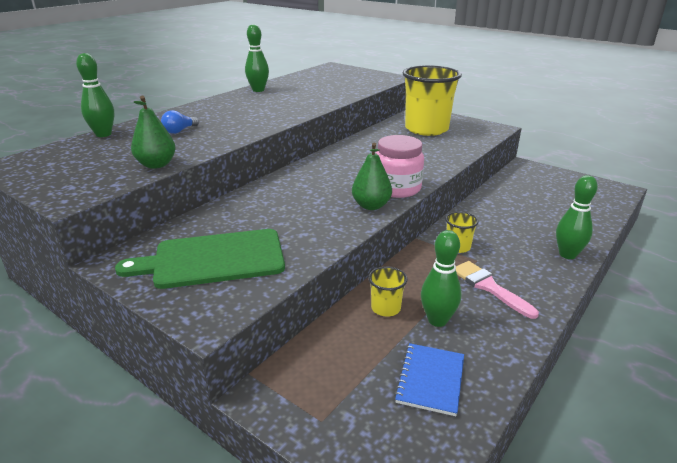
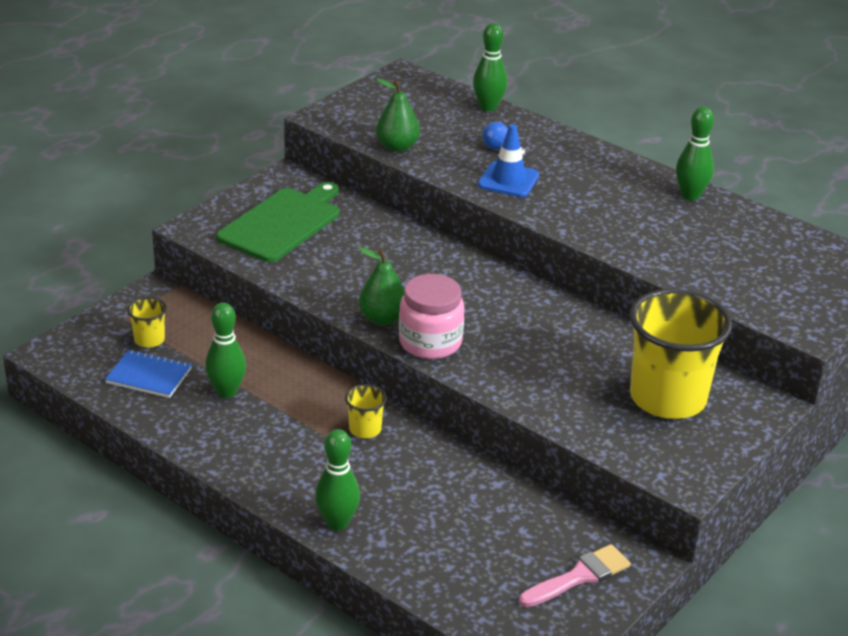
camera: 90 degrees right, 5 degrees up
green cutting board [115,229,285,289] -> green cutting board turned 45 degrees clockwise [216,182,339,262]
yellow cup [368,266,407,317] -> yellow cup moved to [127,297,167,348]
pink brush [456,261,539,319] -> pink brush moved to [519,544,631,607]
none -> blue traffic cone [478,124,539,197]

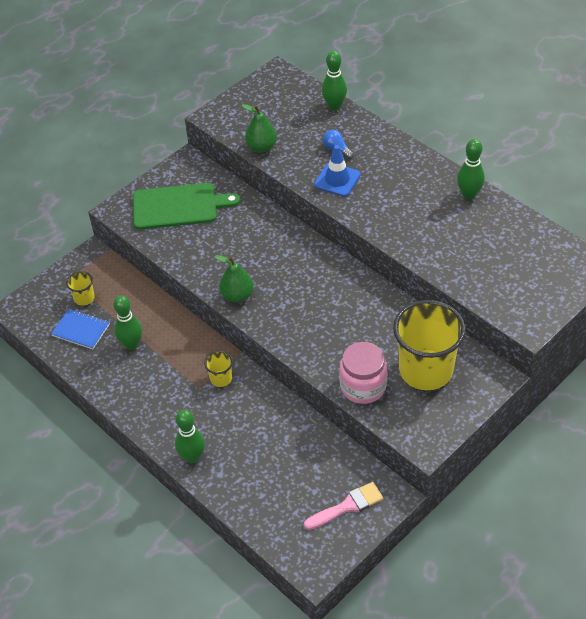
camera: 10 degrees right, 15 degrees up
green cutting board [216,182,339,262] -> green cutting board turned 45 degrees clockwise [133,183,240,230]
pink jar [399,274,464,359] -> pink jar moved to [339,342,387,404]

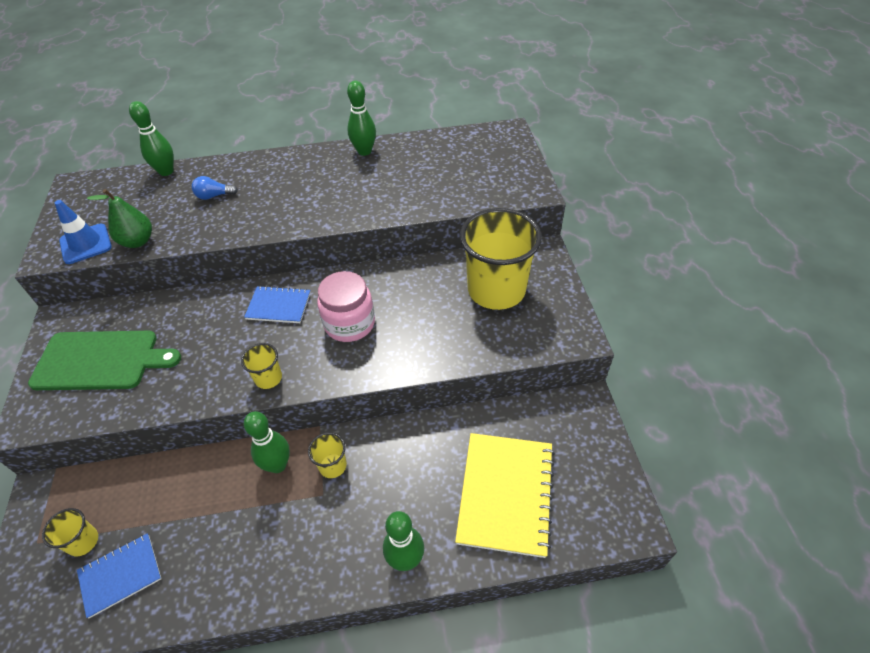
camera: 55 degrees left, 0 degrees up
green bowling pin [113,295,142,350] -> green bowling pin moved to [244,411,290,473]
green cutting board [133,183,240,230] -> green cutting board turned 60 degrees clockwise [28,331,181,390]
green pear [214,255,253,302] -> yellow cup [241,343,282,389]
pink brush [304,482,384,530] -> none
blue traffic cone [314,145,361,197] -> blue traffic cone moved to [55,200,112,264]
pink jar [339,342,387,404] -> pink jar moved to [317,271,375,342]
none -> blue notebook [244,286,311,323]
none -> yellow notebook [455,433,555,558]

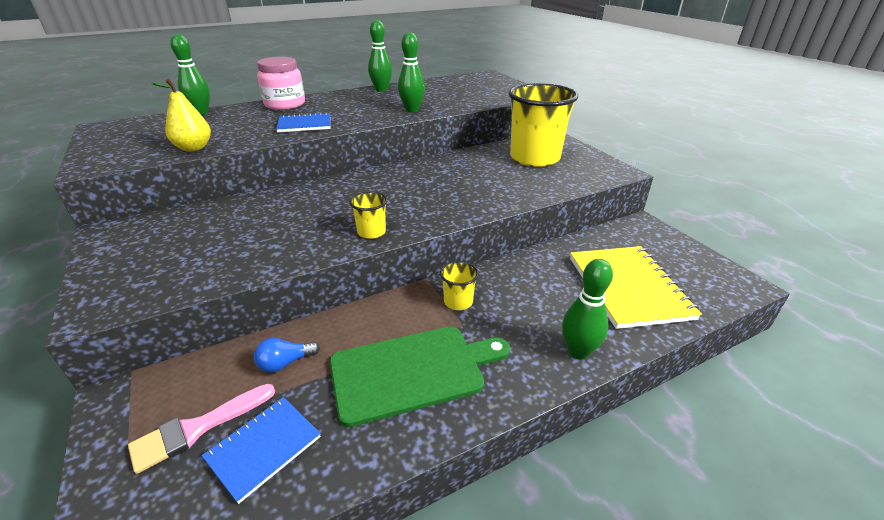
camera: 20 degrees left, 15 degrees down
green cutting board [28,331,181,390] -> green cutting board moved to [330,326,510,427]
yellow cup [42,508,98,556] -> pink brush [128,384,275,474]
blue traffic cone [55,200,112,264] -> none
green pear [87,189,152,248] -> yellow pear [151,79,211,152]
blue light bulb [192,176,238,200] -> blue light bulb moved to [254,338,320,373]
blue notebook [244,286,311,323] -> blue notebook moved to [276,112,330,132]
green bowling pin [244,411,290,473] -> green bowling pin moved to [398,32,425,112]
pink jar [317,271,375,342] -> pink jar moved to [257,57,305,110]

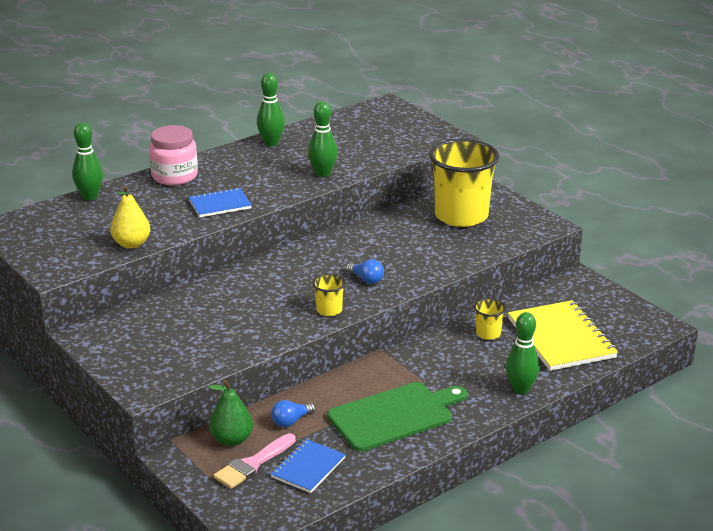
camera: 10 degrees left, 5 degrees down
yellow cup [440,261,479,310] -> yellow cup moved to [474,298,506,340]
none -> green pear [208,380,253,446]
none -> blue light bulb [346,259,384,284]

